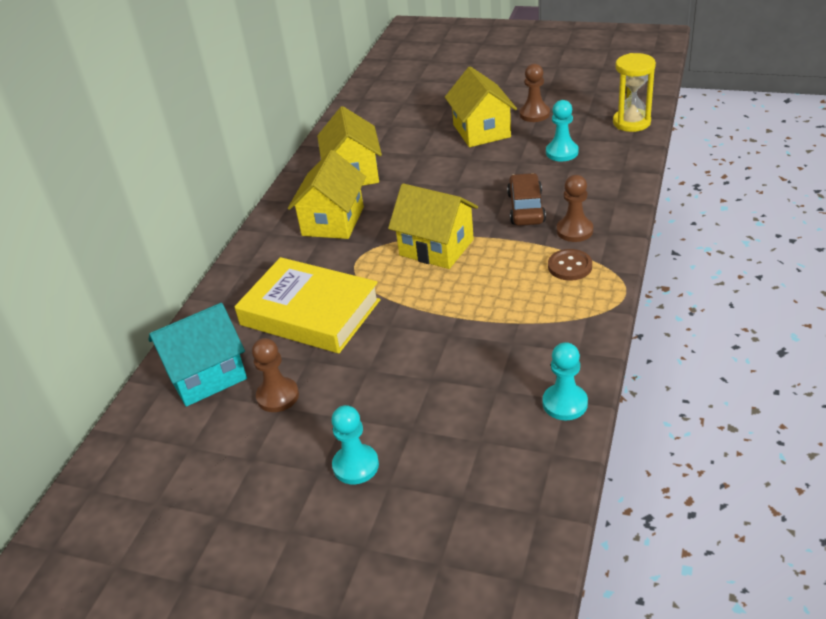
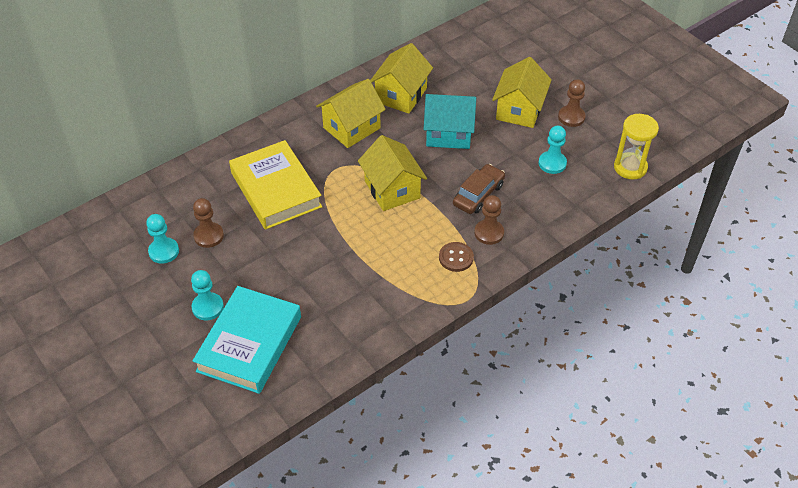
camera: 30 degrees right, 10 degrees up
turquoise house [148,303,247,407] -> turquoise house moved to [424,94,476,149]
turquoise pawn [543,342,588,420] -> turquoise pawn moved to [146,214,179,264]
none -> turquoise book [193,286,301,394]

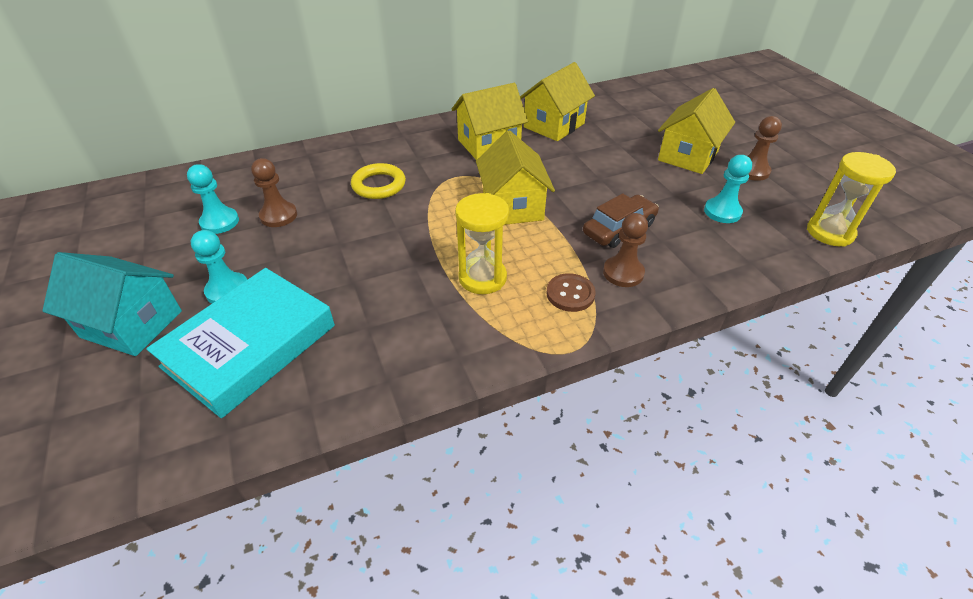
camera: 15 degrees right, 5 degrees down
yellow book [229,140,322,230] -> yellow ring [351,163,406,199]
turquoise house [424,94,476,149] -> turquoise house moved to [42,252,182,356]
none -> yellow hourglass [455,193,509,294]

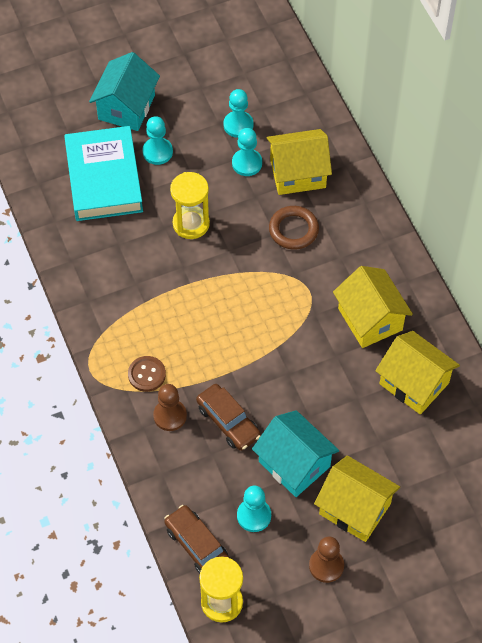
camera: 90 degrees right, 15 degrees up
turquoise book [146,268,335,418] -> turquoise book turned 45 degrees clockwise [64,126,143,221]
brown pawn [251,158,297,227] -> turquoise pawn [232,128,262,176]
yellow ring [351,163,406,199] -> brown ring [269,206,319,250]
yellow hourglass [455,193,509,294] -> yellow hourglass moved to [170,172,210,239]
yellow house [476,130,555,225] -> yellow house moved to [267,129,332,195]
none -> brown car [164,505,230,573]
none -> turquoise house [252,410,339,497]

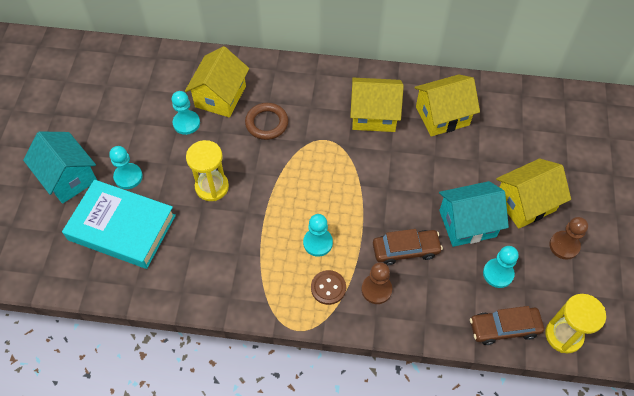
camera: 60 degrees left, 0 degrees up
turquoise pawn [224,89,254,138] -> turquoise pawn moved to [303,214,333,257]

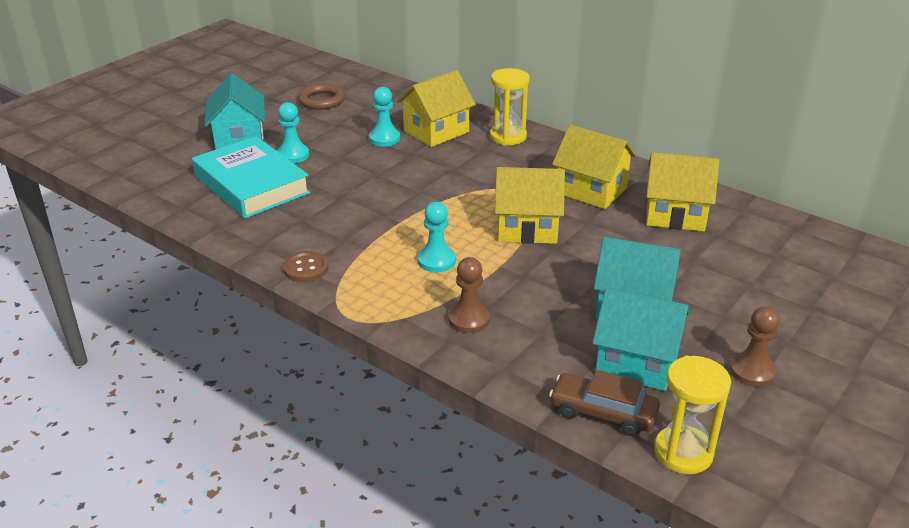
camera: 30 degrees right, 25 degrees down
yellow hourglass [186,140,229,201] -> yellow hourglass moved to [490,68,530,146]
brown ring [245,103,288,140] -> brown ring moved to [298,84,345,110]
brown button [311,270,346,305] -> brown button moved to [283,251,328,282]
brown car [373,229,443,265] -> none
turquoise pawn [483,246,519,288] -> turquoise house [592,287,689,391]
yellow house [496,159,571,229] -> yellow house moved to [495,167,565,244]

